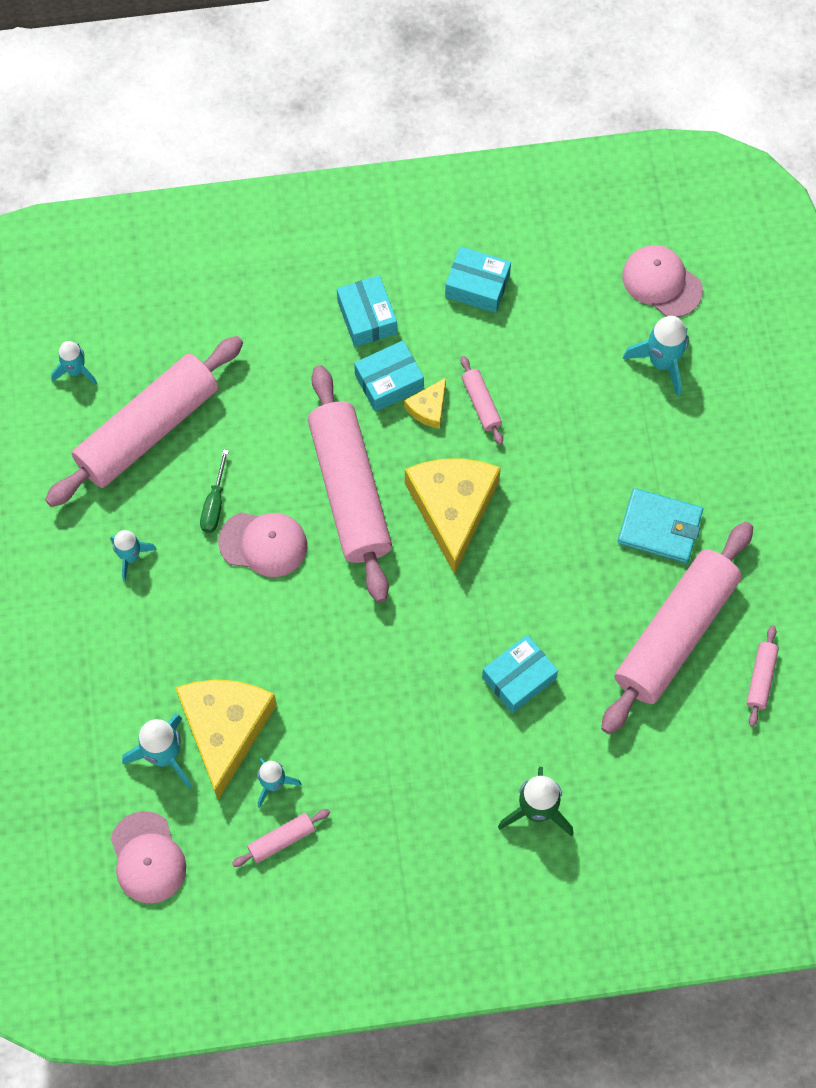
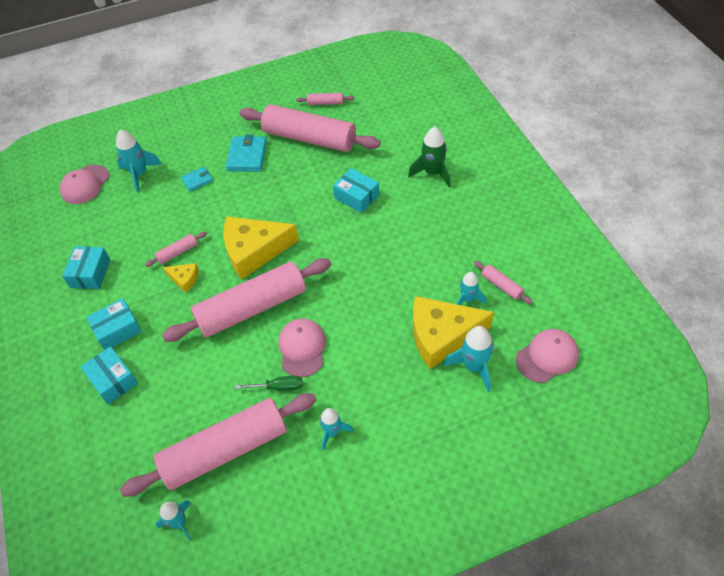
camera: 100 degrees left, 15 degrees down
pink rolling pin [45,336,243,507] -> pink rolling pin turned 60 degrees counterclockwise [120,393,316,497]
turquoise box [354,340,424,412] -> turquoise box moved to [80,346,138,404]
none -> turquoise wallet [181,167,213,192]

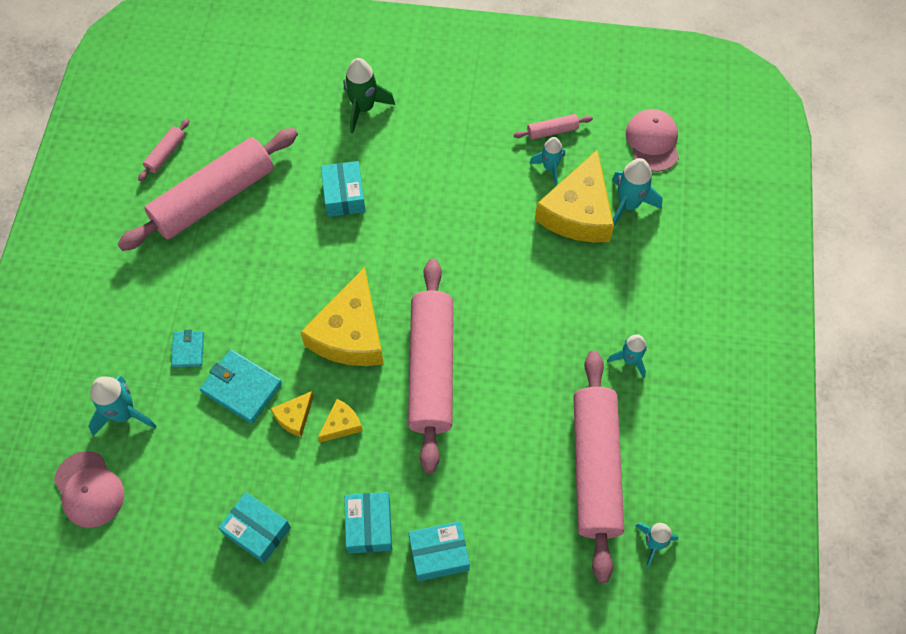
camera: 65 degrees left, 10 degrees up
pink rolling pin [145,232,207,267] -> yellow cheese [271,391,314,437]
turquoise wallet [226,134,267,171] -> turquoise wallet moved to [200,349,282,424]
green screwdriver [235,376,303,391] -> none
pink cap [278,319,326,377] -> none
turquoise box [333,168,379,213] -> turquoise box turned 75 degrees counterclockwise [321,161,366,217]

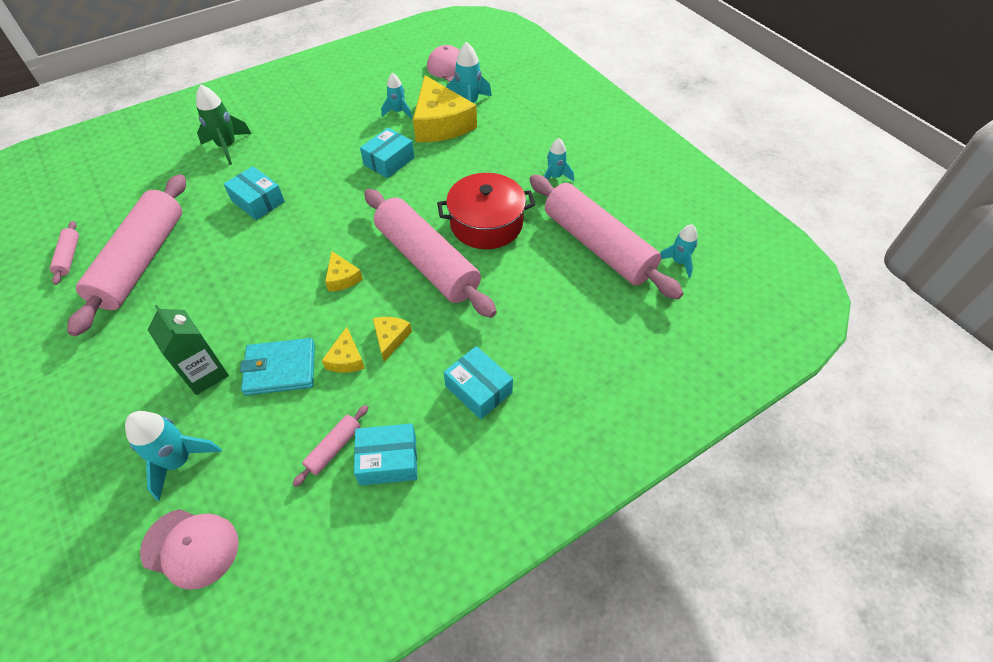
camera: 40 degrees left, 10 degrees down
turquoise wallet [171,330,204,368] -> green carton [147,305,229,395]
yellow cheese [300,267,384,366] -> yellow cheese [325,251,363,292], size x0.46
turquoise box [408,521,470,581] -> turquoise box moved to [360,128,415,178]
pink rolling pin [514,114,593,140] -> pink rolling pin moved to [293,405,368,487]
none -> red pot [437,173,535,249]

